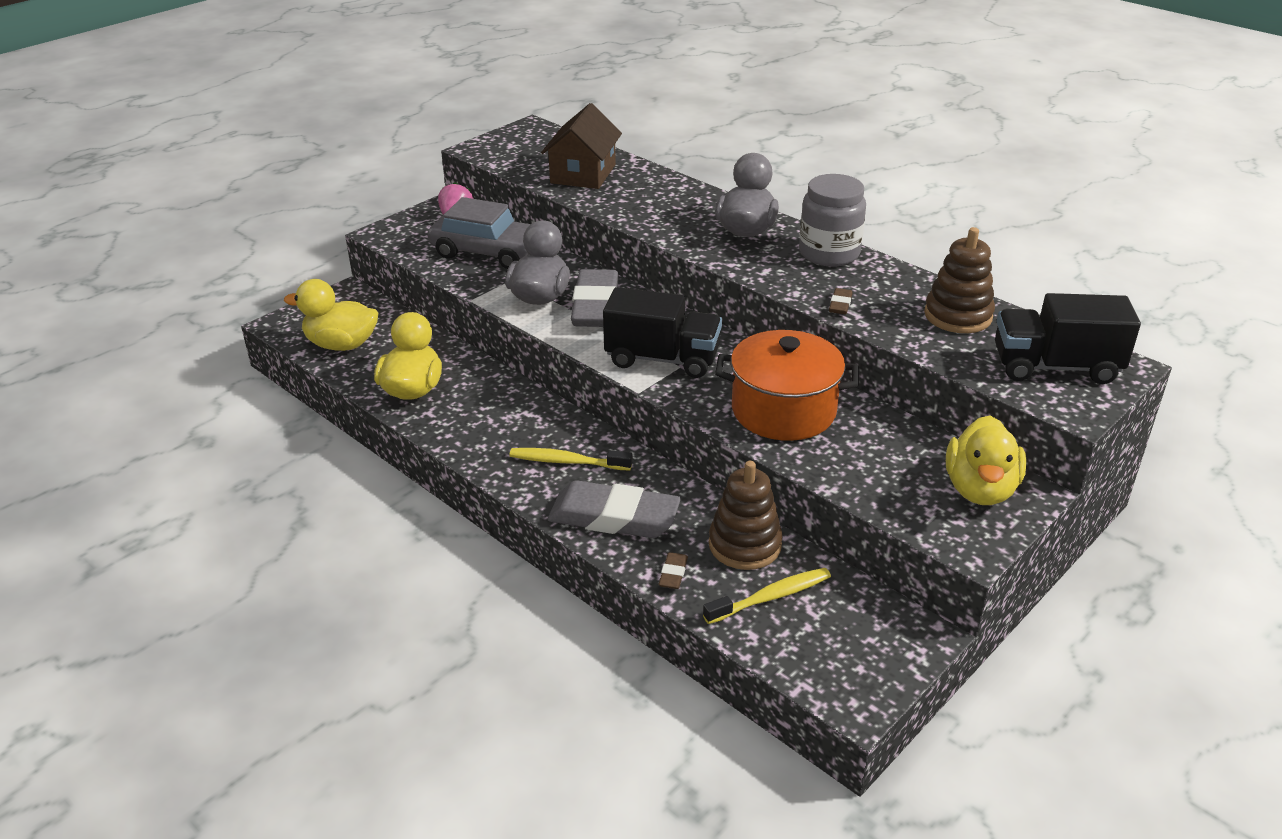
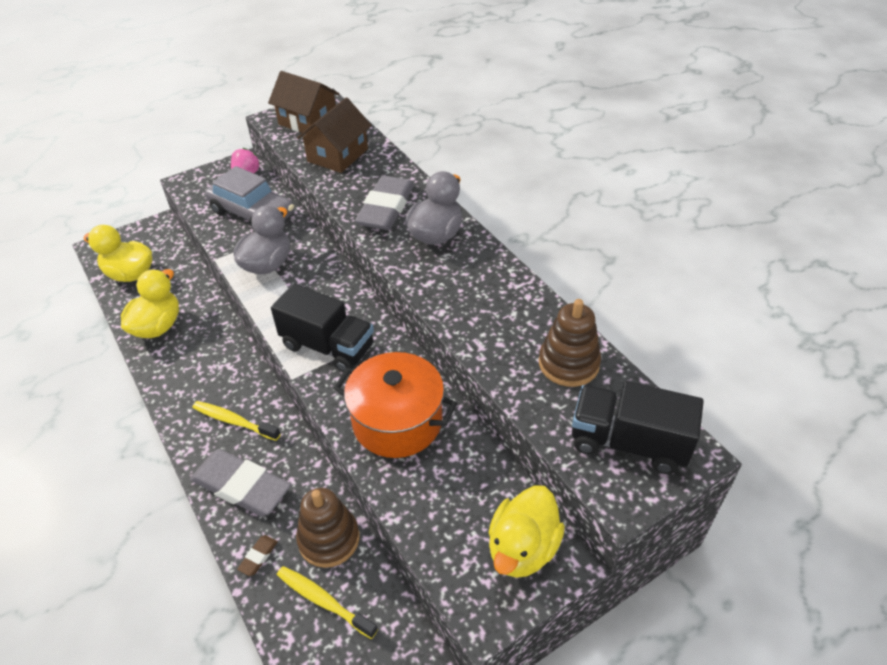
camera: 15 degrees right, 10 degrees up
grey eraser [571,269,619,327] -> grey eraser moved to [355,175,414,230]
yellow toothbrush [703,568,831,624] -> yellow toothbrush turned 135 degrees counterclockwise [277,566,378,639]
grey jar [799,174,866,267] -> none
brown eraser [829,288,853,314] -> none
none -> brown house [268,71,339,134]

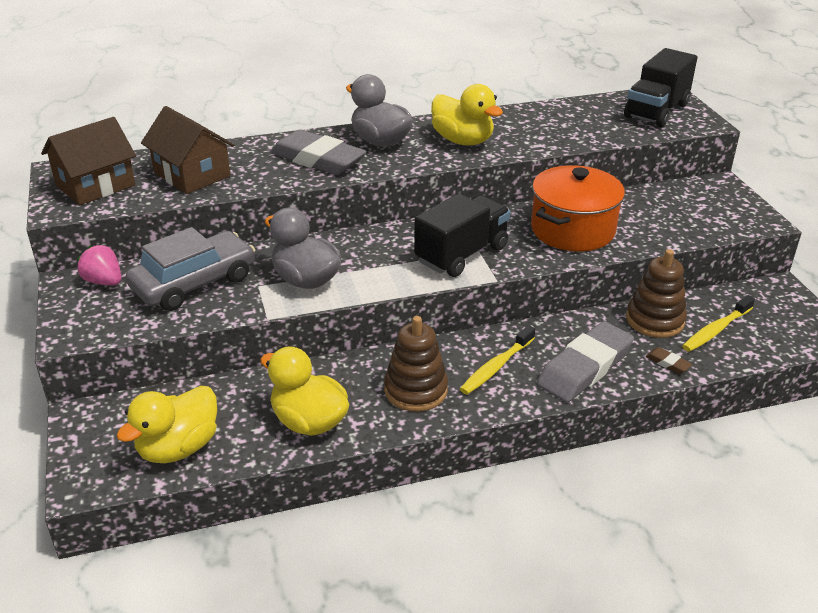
camera: 75 degrees left, 10 degrees down
yellow duck [488,485,565,578] -> yellow duck moved to [431,84,503,146]
brown stacking toy [539,299,601,387] -> brown stacking toy moved to [384,316,448,412]

